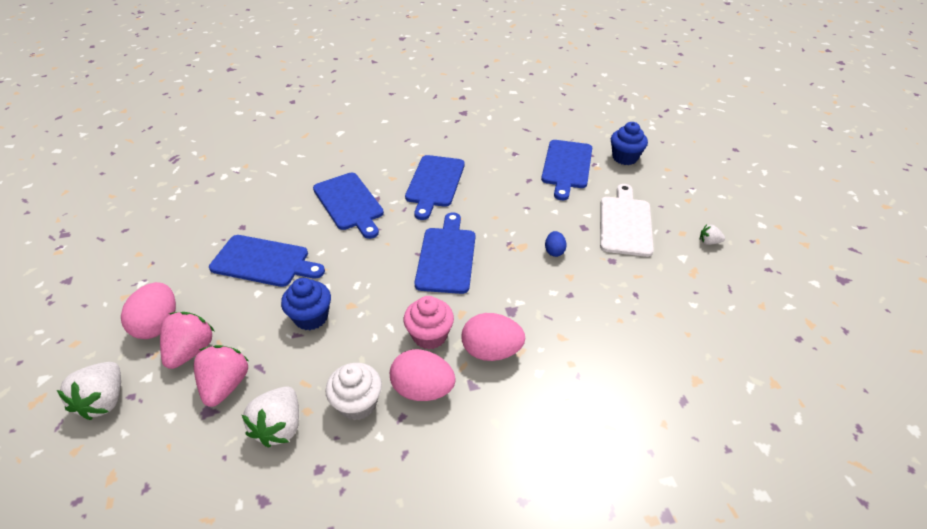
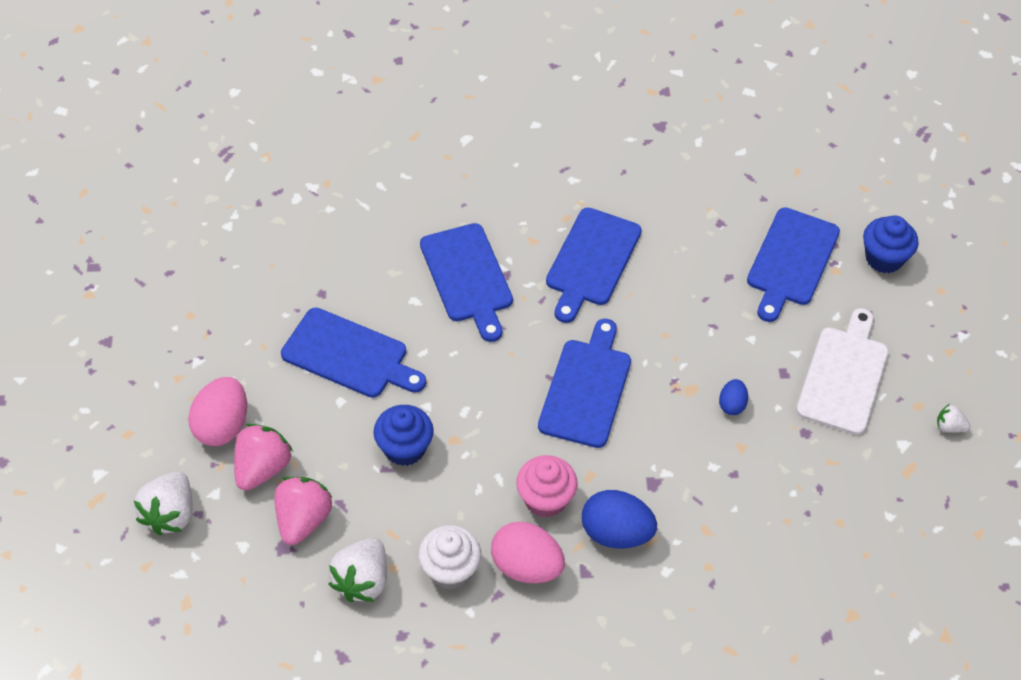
camera: 10 degrees right, 10 degrees up
pink egg [462,313,526,361] -> blue egg [581,490,657,549]

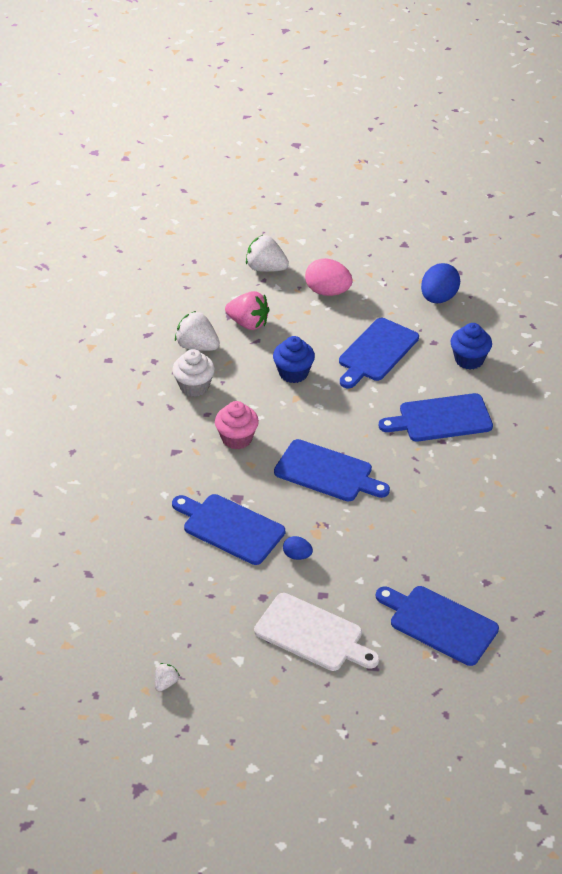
camera: 100 degrees right, 10 degrees down
pink strawberry [234,424,293,491] -> none
pink egg [491,522,565,583] -> none
blue cutting board [546,208,642,323] -> blue cutting board moved to [172,494,285,565]
blue egg [581,490,657,549] -> blue egg moved to [421,263,460,303]
blue cupcake [863,215,918,273] -> blue cupcake moved to [450,323,492,370]
white strawberry [937,404,971,433] -> white strawberry moved to [155,663,180,692]

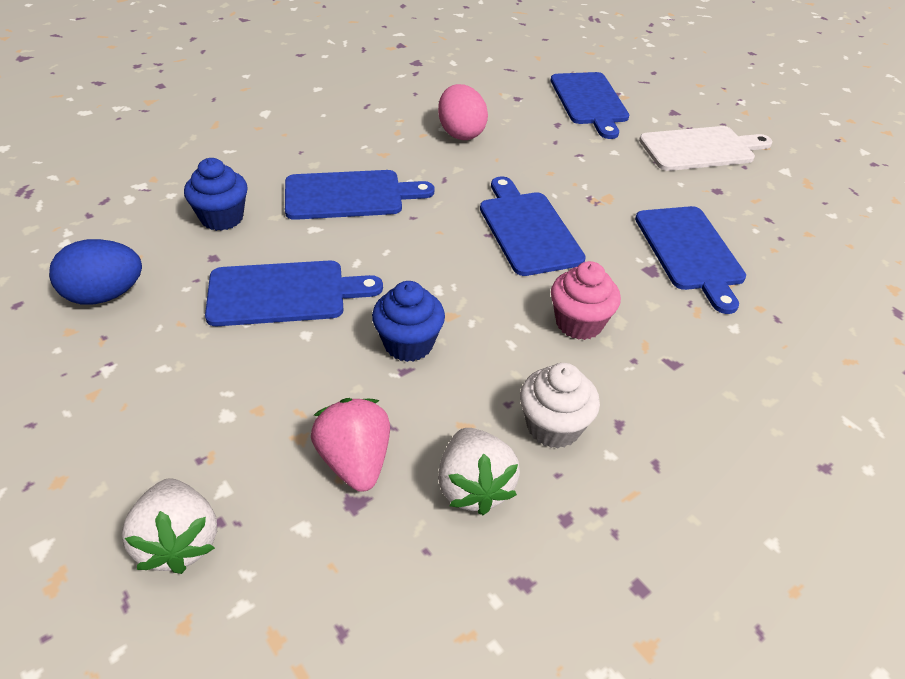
camera: 135 degrees left, 0 degrees up
white strawberry [155,663,180,692] -> none
white cutting board [254,593,380,671] -> white cutting board turned 90 degrees clockwise [639,126,772,171]
blue egg [283,536,313,560] -> none
pink egg [305,258,353,296] -> pink egg moved to [438,84,488,140]
blue cutting board [379,393,493,441] -> blue cutting board turned 45 degrees counterclockwise [285,170,434,220]

